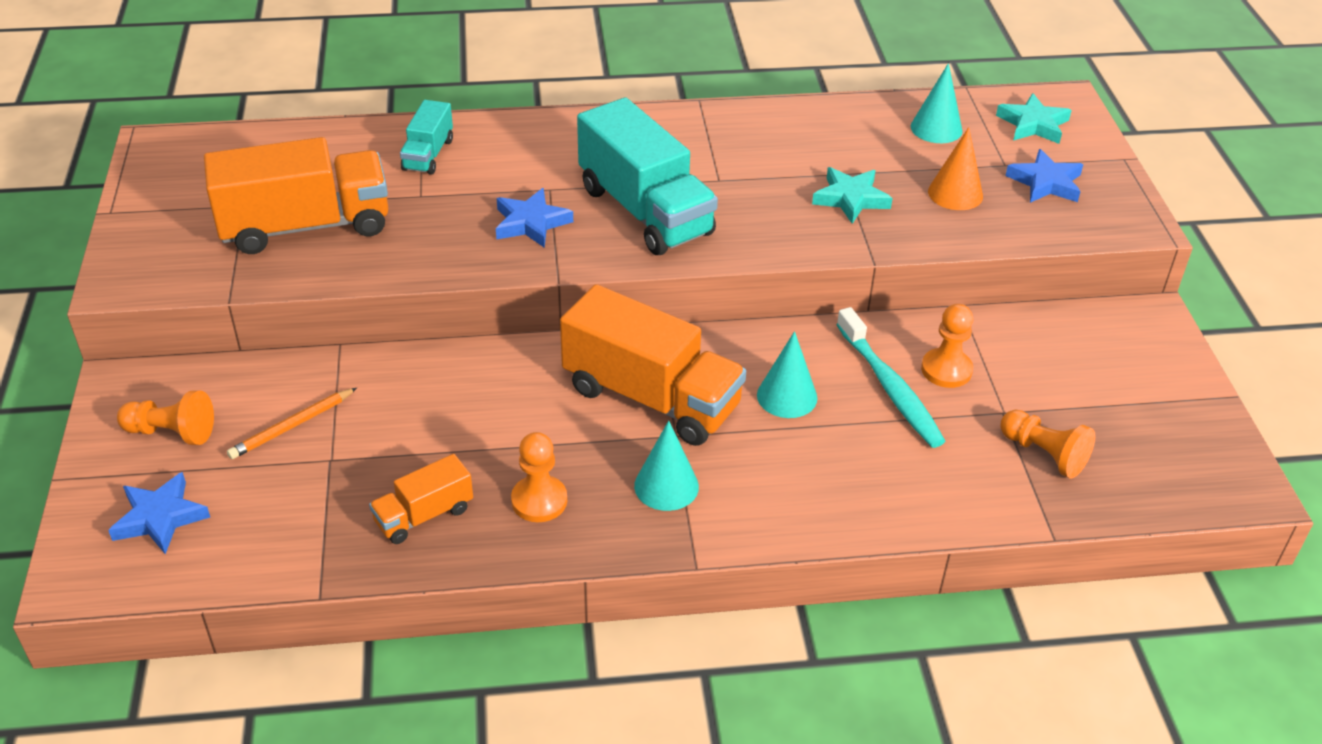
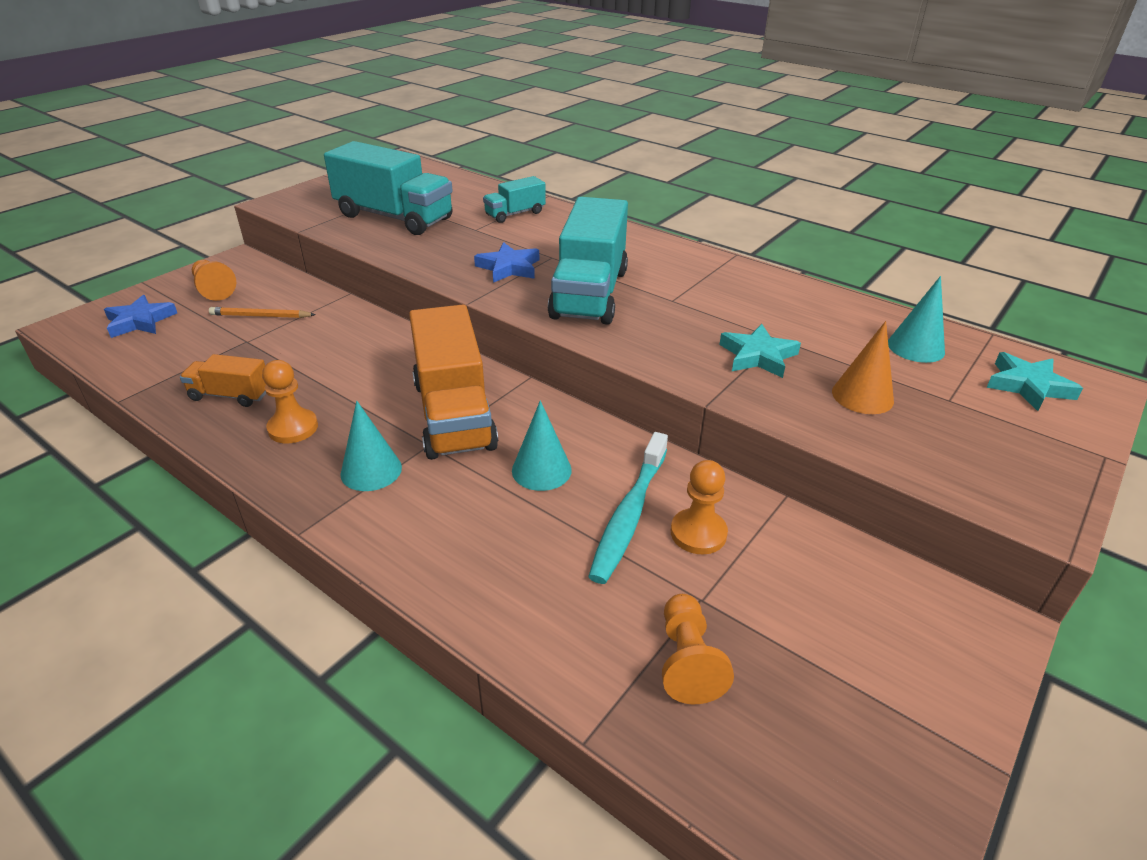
camera: 45 degrees right, 5 degrees down
orange truck [204,137,389,254] -> turquoise truck [324,141,453,235]
blue star [1005,149,1083,203] -> none

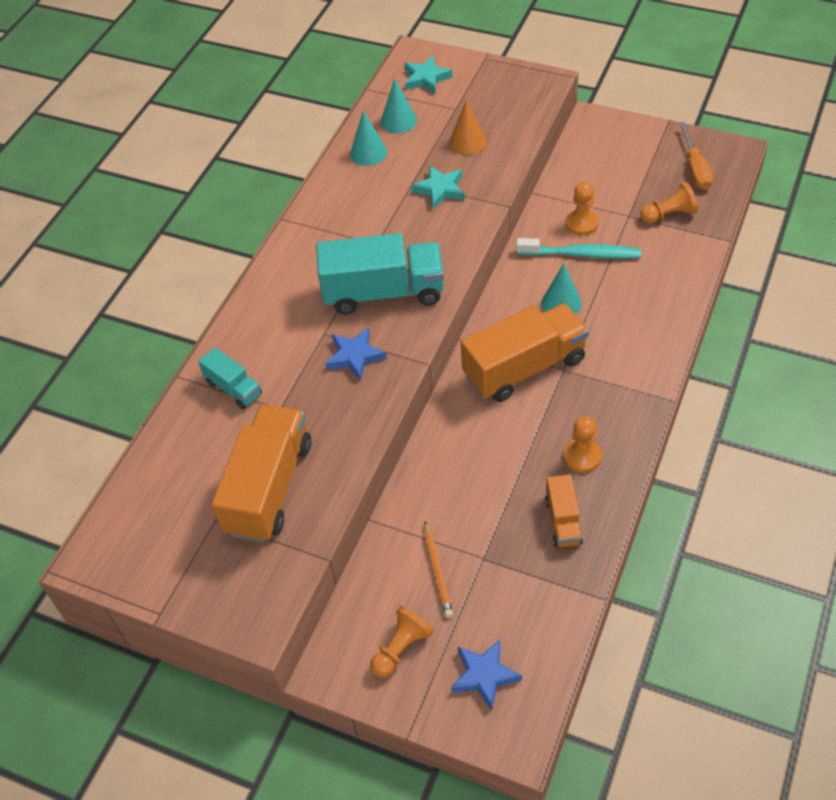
camera: 100 degrees left, 15 degrees up
turquoise truck [324,141,453,235] -> orange truck [211,404,311,543]
turquoise cone [340,401,402,491] -> turquoise cone moved to [350,110,387,166]
none -> orange screwdriver [679,122,713,190]

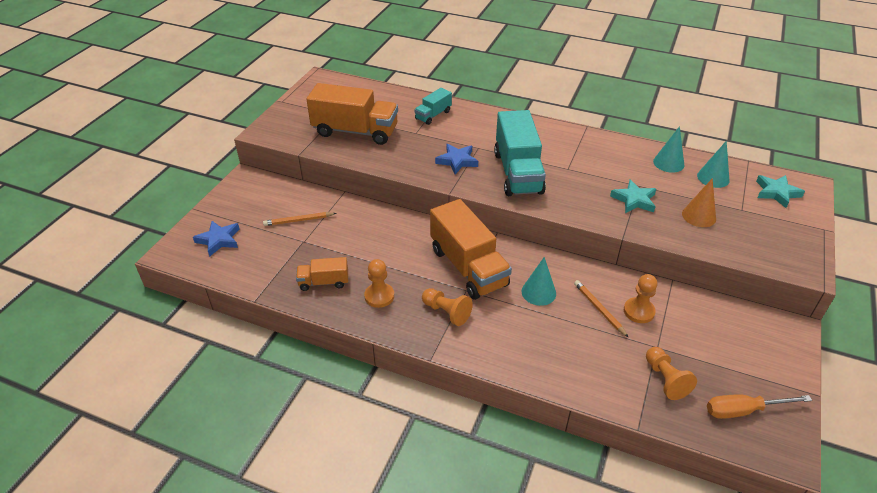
camera: 85 degrees right, 10 degrees down
orange pawn [370,606,434,678] -> orange pawn moved to [422,288,473,326]
turquoise toothbrush [516,238,641,259] -> orange pencil [574,280,629,338]

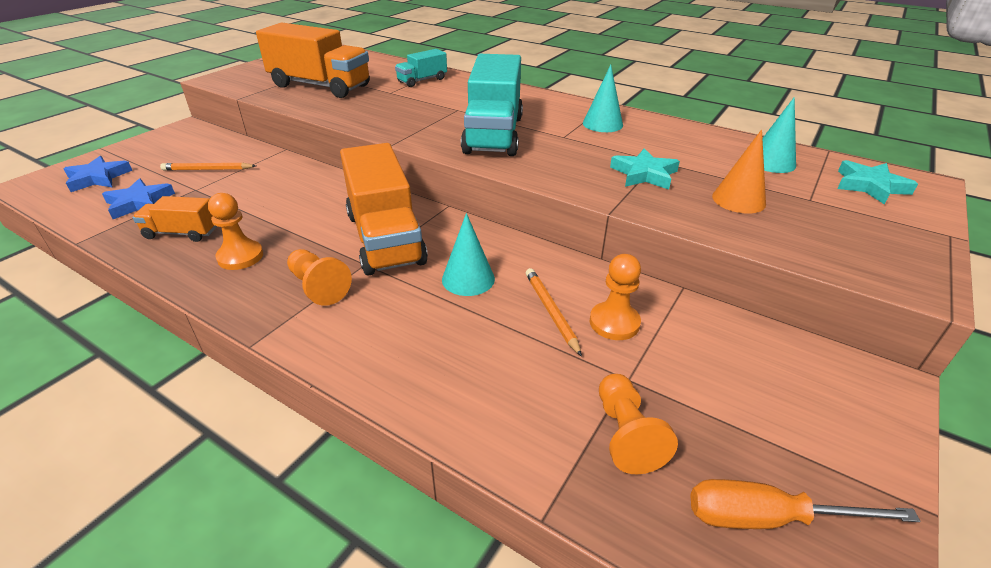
camera: 10 degrees right, 5 degrees down
blue star [435,144,478,174] -> blue star moved to [102,178,175,219]
turquoise cone [653,126,684,173] -> turquoise cone moved to [583,65,623,132]

